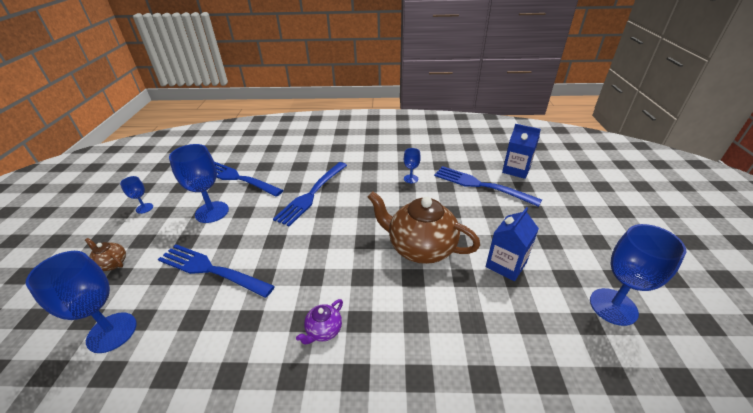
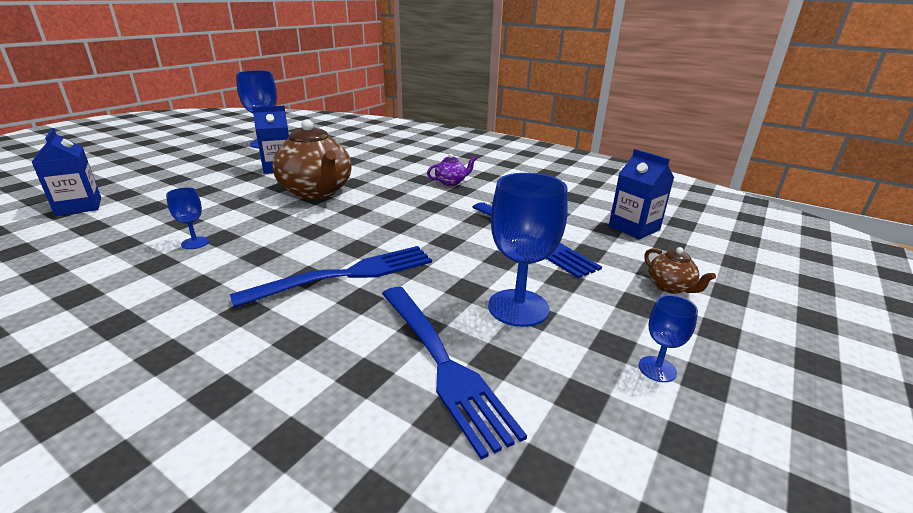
camera: 150 degrees left, 10 degrees down
blue goblet [26,251,137,353] -> blue carton [609,149,674,239]
blue fork [434,166,542,207] -> none

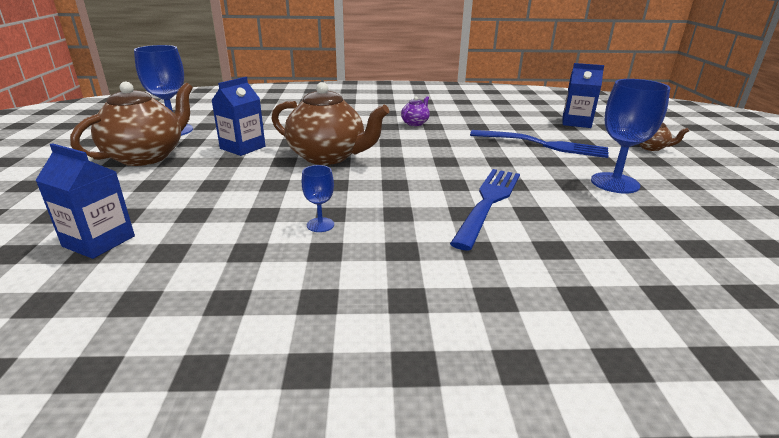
camera: 35 degrees left, 0 degrees up
blue fork [382,287,527,460] -> none
blue goblet [639,295,698,382] -> none
none -> brown teapot [70,82,193,166]

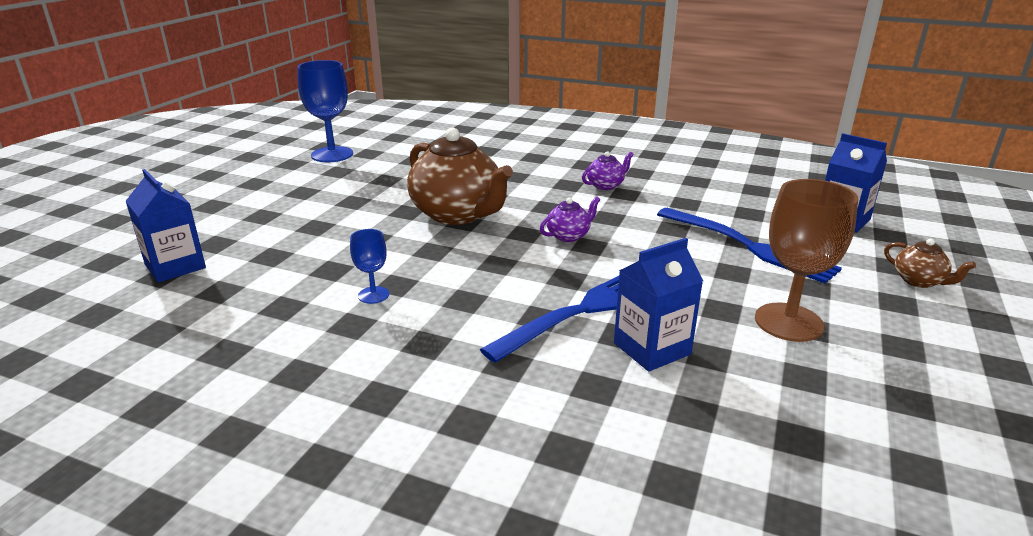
camera: 25 degrees right, 0 degrees up
brown teapot [70,82,193,166] -> none
blue carton [211,77,265,156] -> blue carton moved to [614,238,703,372]
blue goblet [591,79,670,193] -> brown goblet [755,179,858,342]
none -> purple teapot [540,197,600,242]

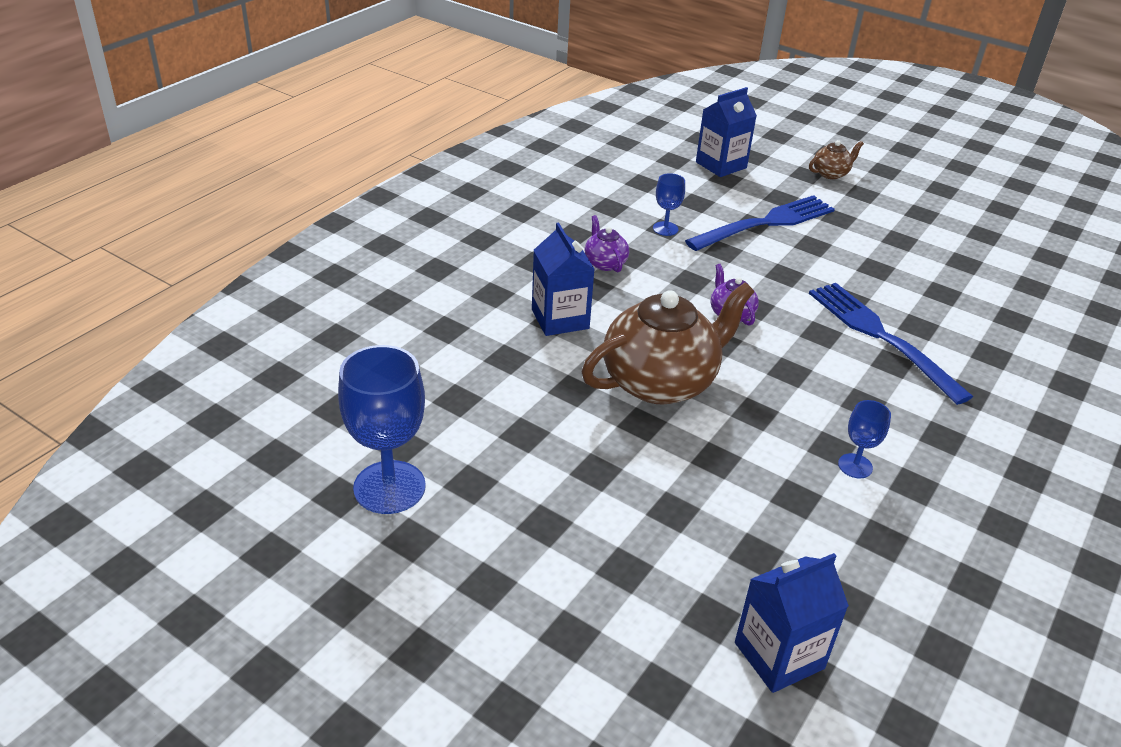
camera: 80 degrees left, 10 degrees up
blue carton [614,238,703,372] -> blue carton moved to [532,222,594,336]
brown goblet [755,179,858,342] -> none
none -> blue goblet [653,173,685,236]

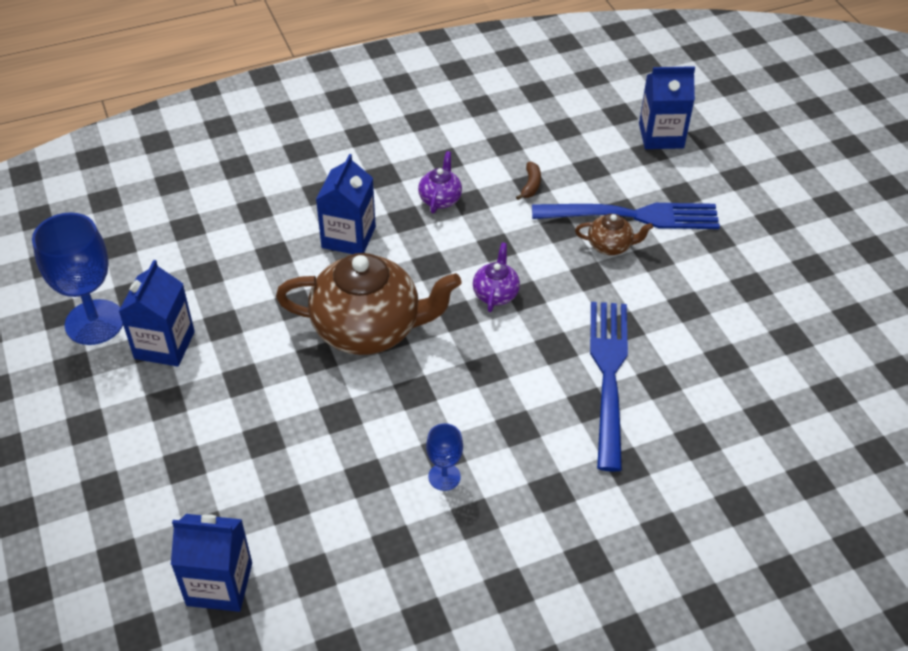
camera: 35 degrees right, 10 degrees up
blue goblet [653,173,685,236] -> brown banana [516,162,541,200]
brown teapot [809,140,864,179] -> brown teapot moved to [575,214,653,255]
none -> blue carton [119,260,195,367]

